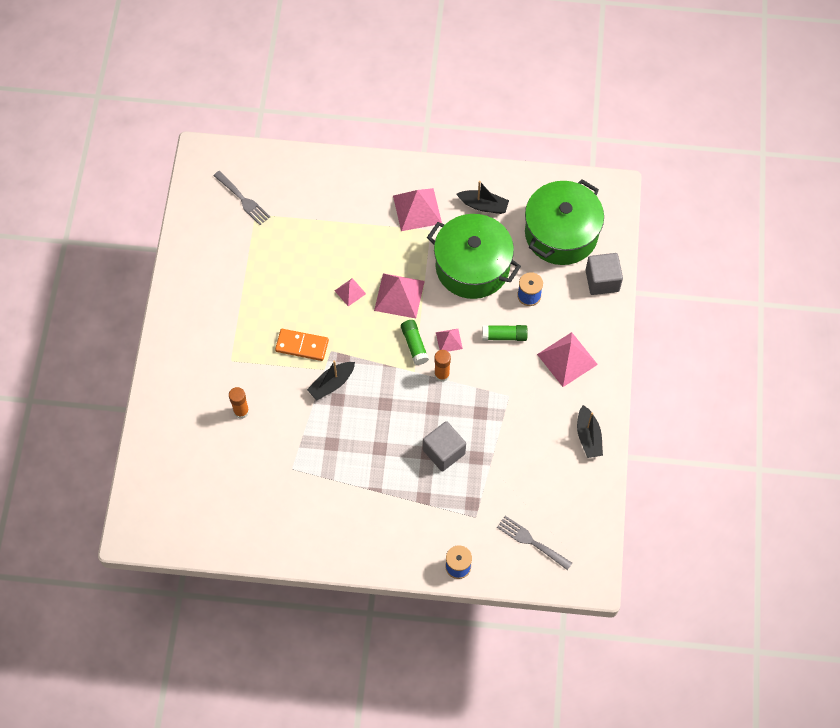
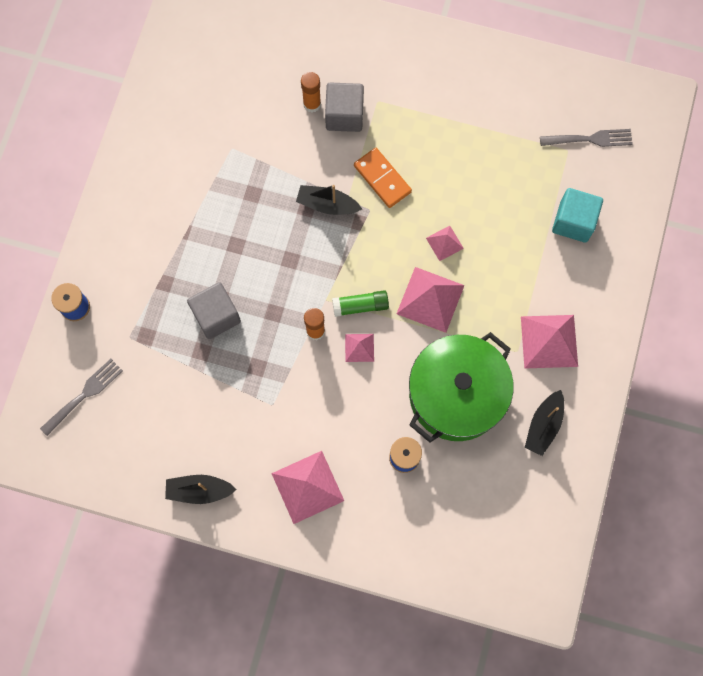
camera: 100 degrees right, 10 degrees up
grey fork [213,171,270,225] -> grey fork turned 150 degrees counterclockwise [540,129,633,147]
orange domino [275,329,329,361] -> orange domino turned 60 degrees counterclockwise [354,148,412,208]
black boat [307,361,355,401] -> black boat turned 45 degrees counterclockwise [296,185,362,215]
green glue stick [482,325,528,341] -> none
green pot [525,179,604,265] -> none
grey cube [586,253,623,295] -> grey cube moved to [325,83,364,132]
none -> turquoise cube [552,188,603,243]

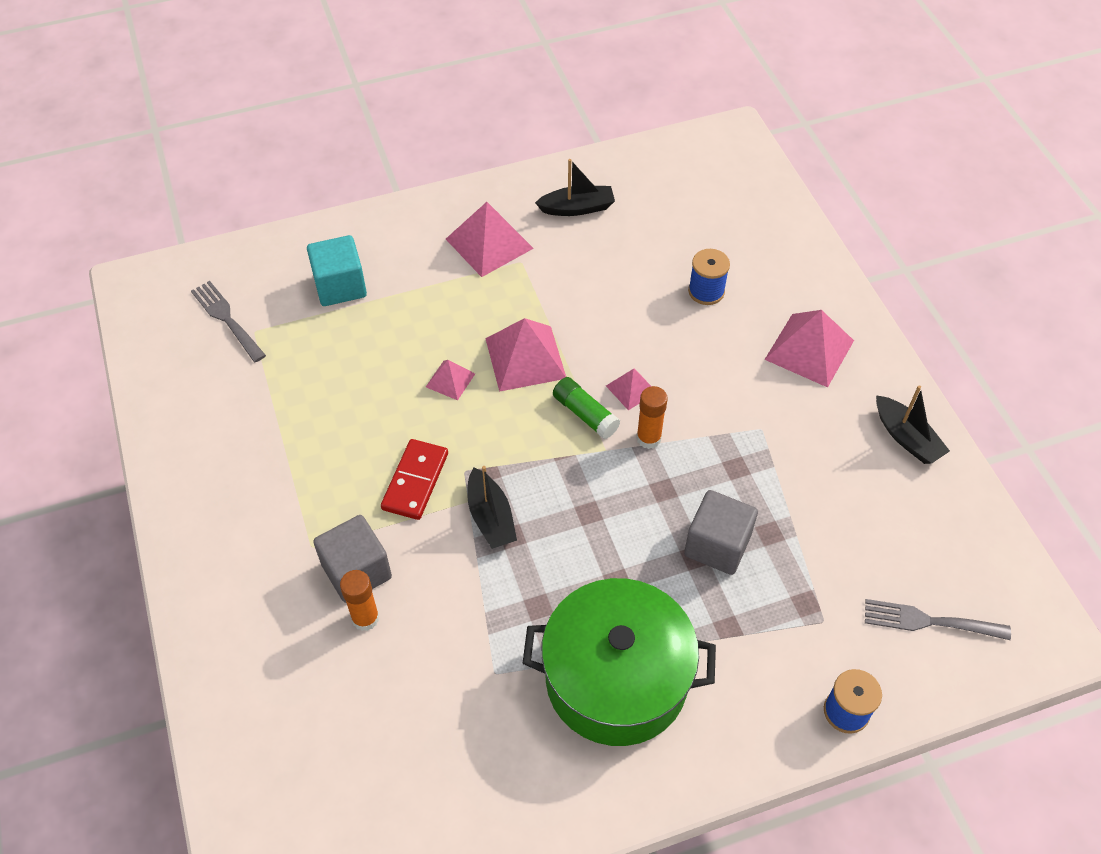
camera: 125 degrees left, 20 degrees down
orange domino [354,148,412,208] -> red domino [381,439,448,520]
green pot [409,332,514,443] -> green pot moved to [522,578,716,746]

